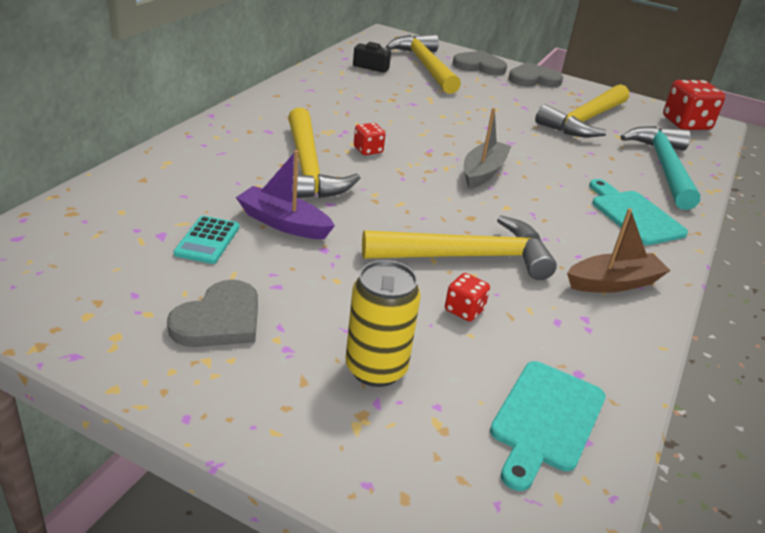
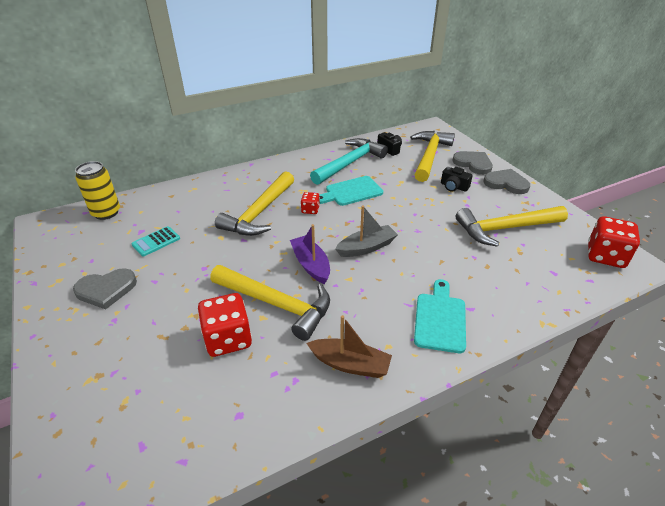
camera: 40 degrees right, 5 degrees up
purple boat [236,150,335,239] -> purple boat moved to [290,224,330,284]
yellow can [346,260,421,387] -> yellow can moved to [75,161,120,220]
red dice [445,273,490,322] -> red dice [198,293,252,357], size x1.92
turquoise cutting board [490,361,606,491] -> turquoise cutting board moved to [319,176,383,206]
turquoise hammer [621,126,700,210] -> turquoise hammer moved to [310,138,388,185]
none -> black camera [441,167,473,192]

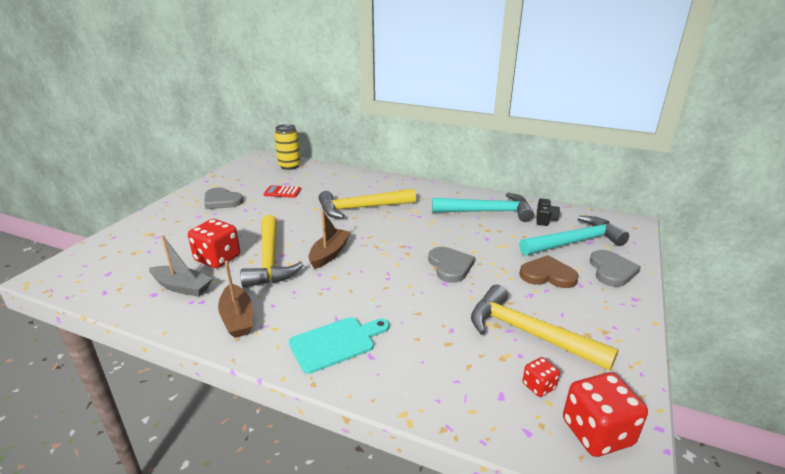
camera: 50 degrees right, 10 degrees down
turquoise calculator [131,226,180,256] -> red calculator [264,185,301,198]
purple boat [290,224,330,284] -> brown boat [308,210,351,269]
red dice [301,192,320,214] -> red dice moved to [522,357,560,397]
turquoise cutting board [319,176,383,206] -> none
grey boat [335,205,398,257] -> grey boat moved to [149,235,213,297]
yellow hammer [410,131,455,182] -> turquoise hammer [519,216,629,256]
black camera [441,167,473,192] -> brown heart [519,255,579,288]
grey heart [483,169,530,194] -> grey heart moved to [428,247,475,283]

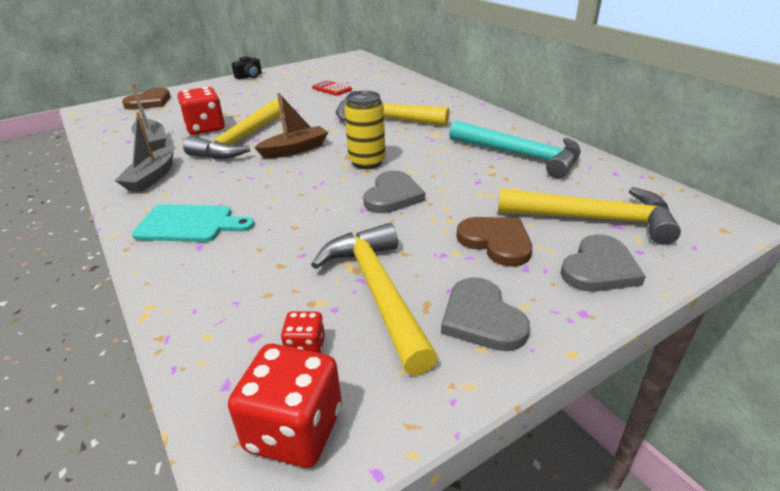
camera: 35 degrees right, 5 degrees up
grey heart [204,187,243,209] -> grey heart moved to [441,277,530,351]
brown boat [218,261,253,338] -> grey boat [115,112,174,192]
yellow can [274,124,301,170] -> yellow can moved to [344,91,385,169]
turquoise hammer [519,216,629,256] -> yellow hammer [498,187,681,245]
black camera [537,199,560,226] -> black camera moved to [232,56,262,80]
none -> brown heart [122,88,170,110]

